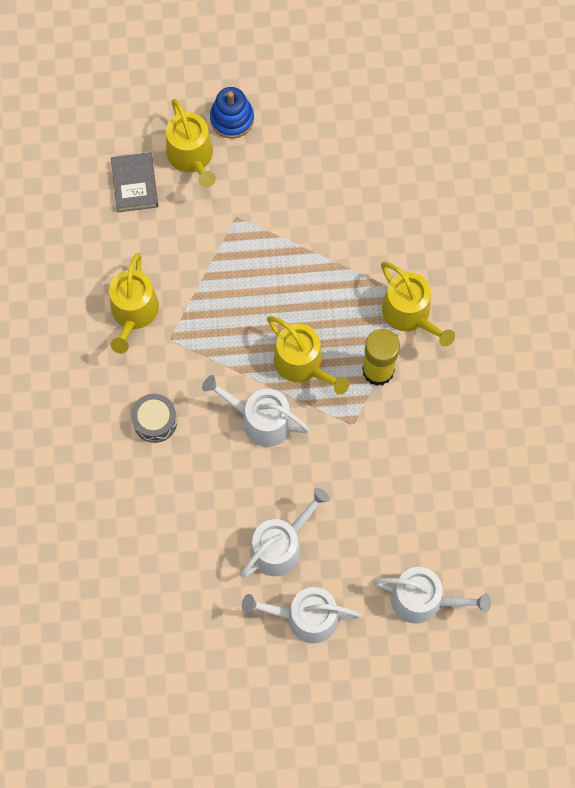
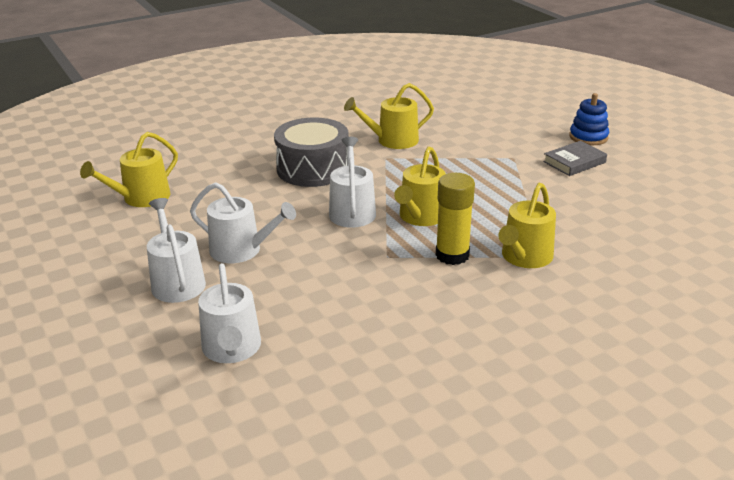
camera: 65 degrees right, 40 degrees down
grey book [111,152,158,212] -> grey book moved to [543,141,607,176]
grey drum [131,394,177,443] -> grey drum [274,117,349,187], size x1.90
yellow watering can [166,99,216,188] -> yellow watering can moved to [80,132,178,207]

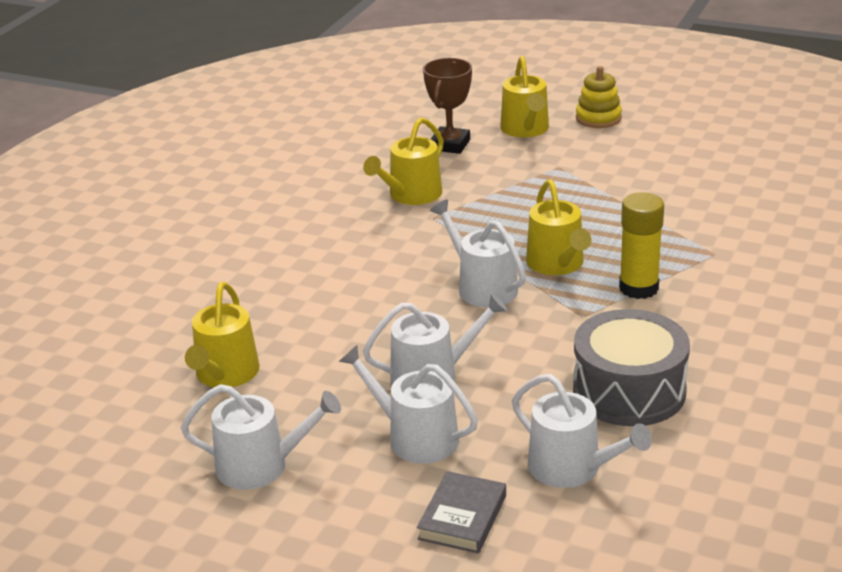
camera: 35 degrees left, 0 degrees up
grey drum [274,117,349,187] -> grey drum moved to [573,309,690,426]
yellow watering can [498,183,556,268] -> yellow watering can moved to [500,56,549,138]
grey book [543,141,607,176] -> grey book moved to [417,471,506,554]
blue stacking toy [569,93,609,145] -> yellow stacking toy [576,66,622,128]
none -> white watering can [181,384,341,490]
none -> brown trophy [423,58,472,154]

